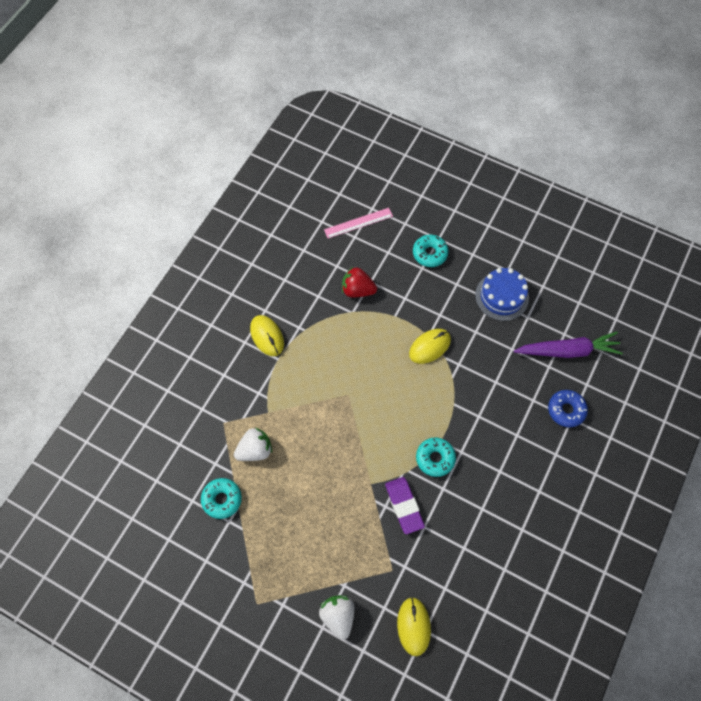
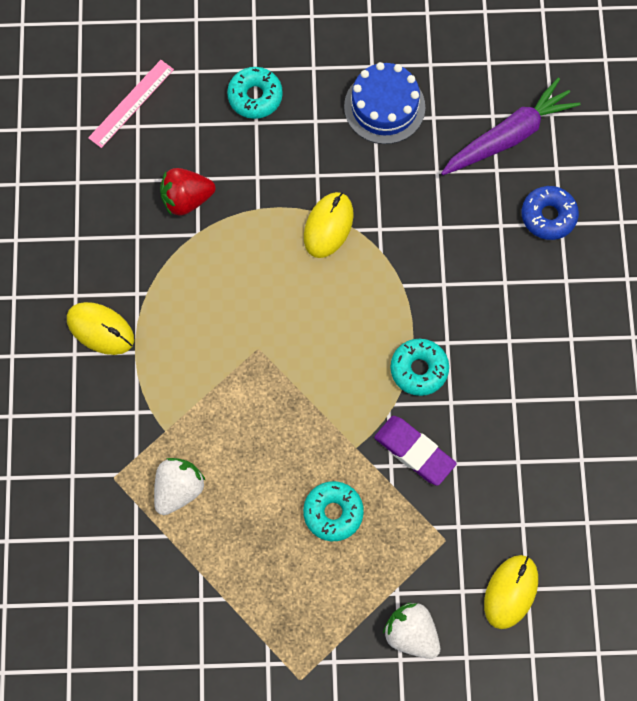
camera: 30 degrees left, 5 degrees up
turquoise donut [201,478,242,519] -> turquoise donut moved to [303,481,364,541]
yellow mouse [397,597,431,656] -> yellow mouse turned 60 degrees clockwise [484,555,538,629]

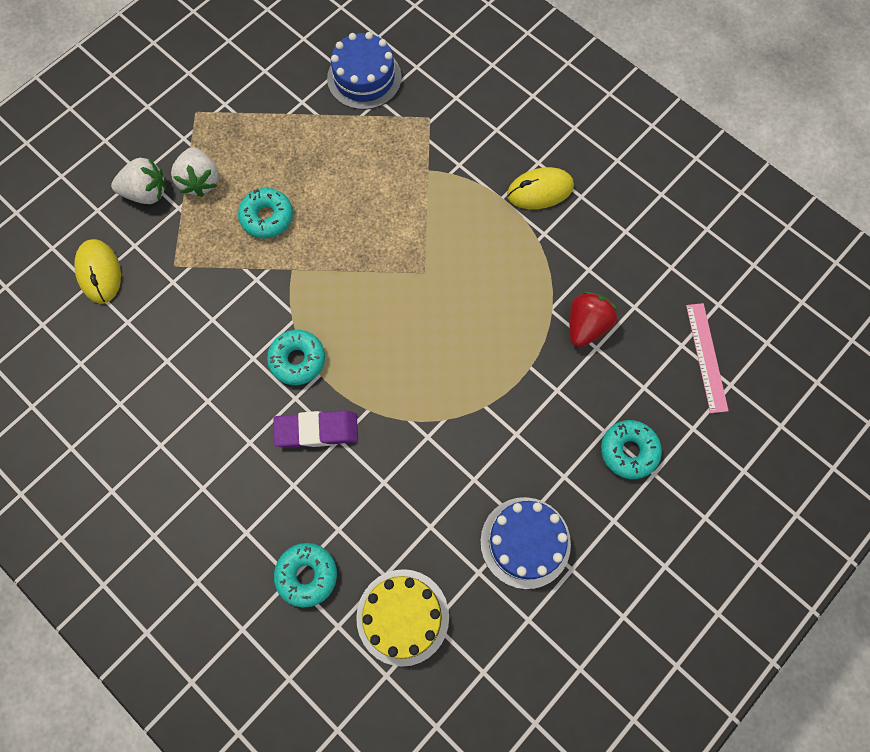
camera: 135 degrees right, 0 degrees up
white strawberry [154,458,206,515] -> white strawberry moved to [171,147,219,197]
yellow mouse [304,192,354,258] -> none
purple eraser [374,416,456,486] -> purple eraser moved to [273,410,358,448]
purple carrot [441,77,581,175] -> yellow cake [356,569,449,667]
blue donut [522,186,579,240] -> turquoise donut [274,543,337,608]
none -> blue cake [327,32,402,110]

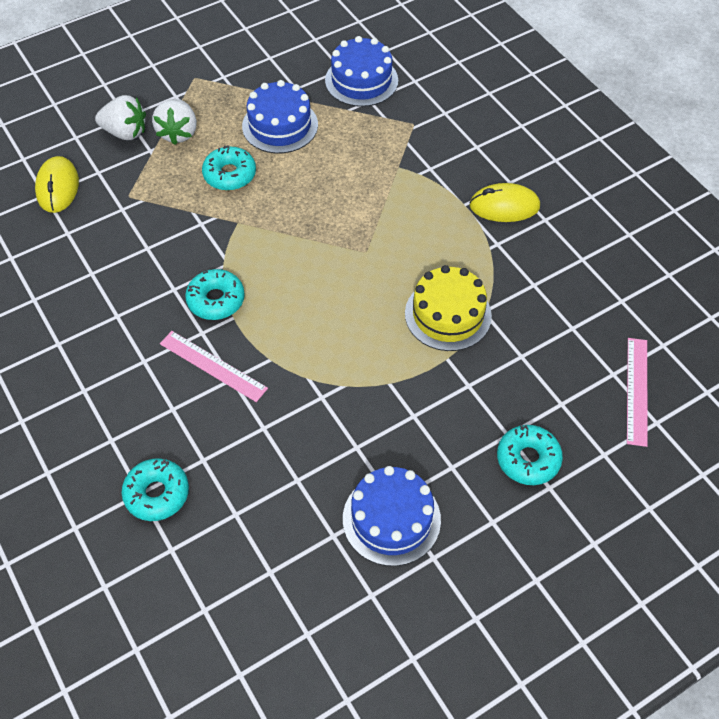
camera: 15 degrees right, 15 degrees down
purple eraser [273,410,358,448] -> pink ruler [160,331,268,402]
yellow cake [356,569,449,667] -> yellow cake moved to [405,265,492,351]
red strawberry [570,292,618,347] -> none
none -> blue cake [242,80,318,154]

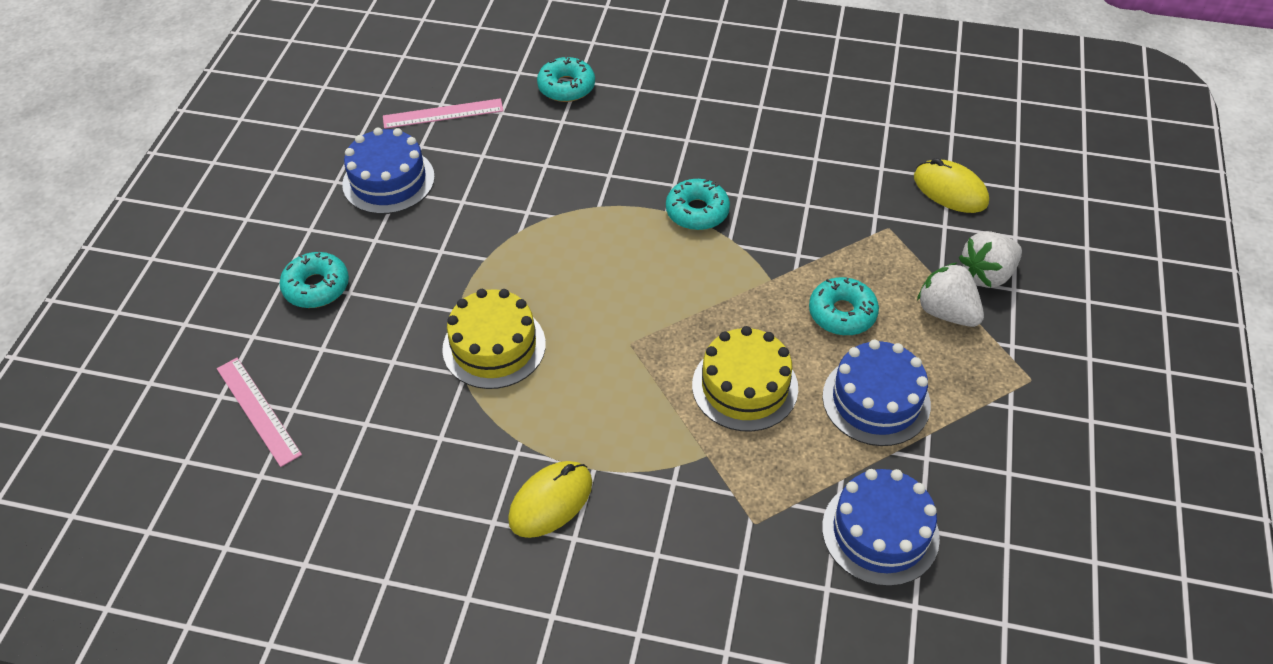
camera: 135 degrees right, 5 degrees down
pink ruler [160,331,268,402] -> pink ruler moved to [383,98,503,129]
none -> yellow cake [692,326,798,432]

